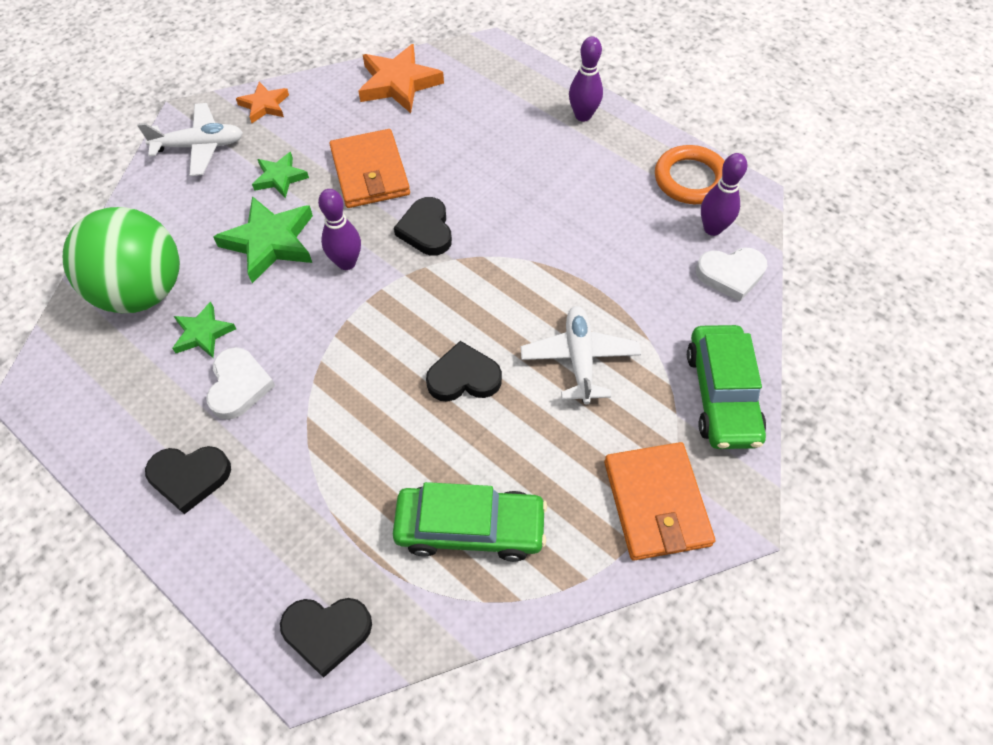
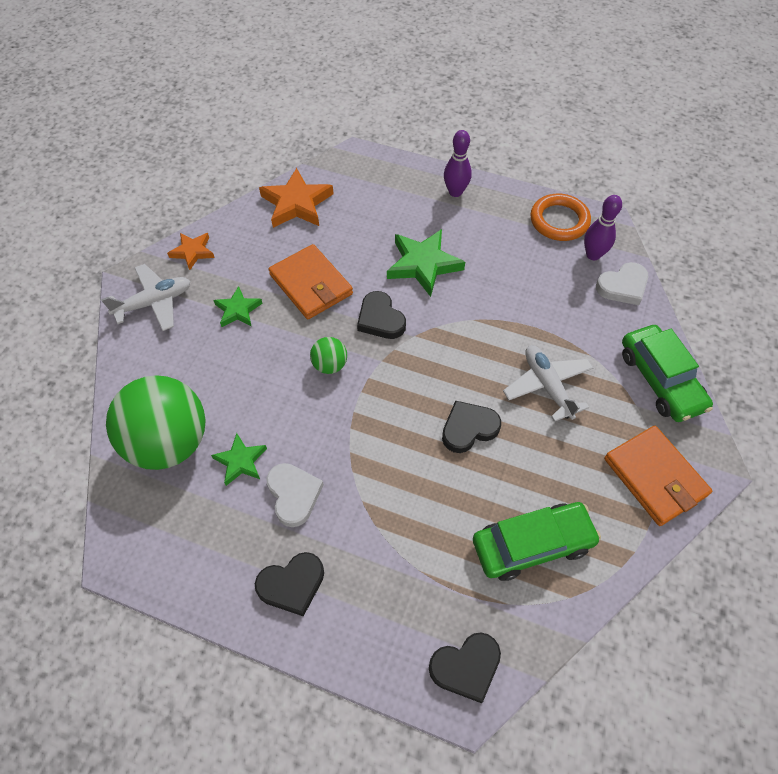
camera: 20 degrees left, 0 degrees up
green star [213,196,313,283] -> green star moved to [387,229,465,297]
purple bowling pin [318,189,361,270] -> green ball [310,337,347,374]

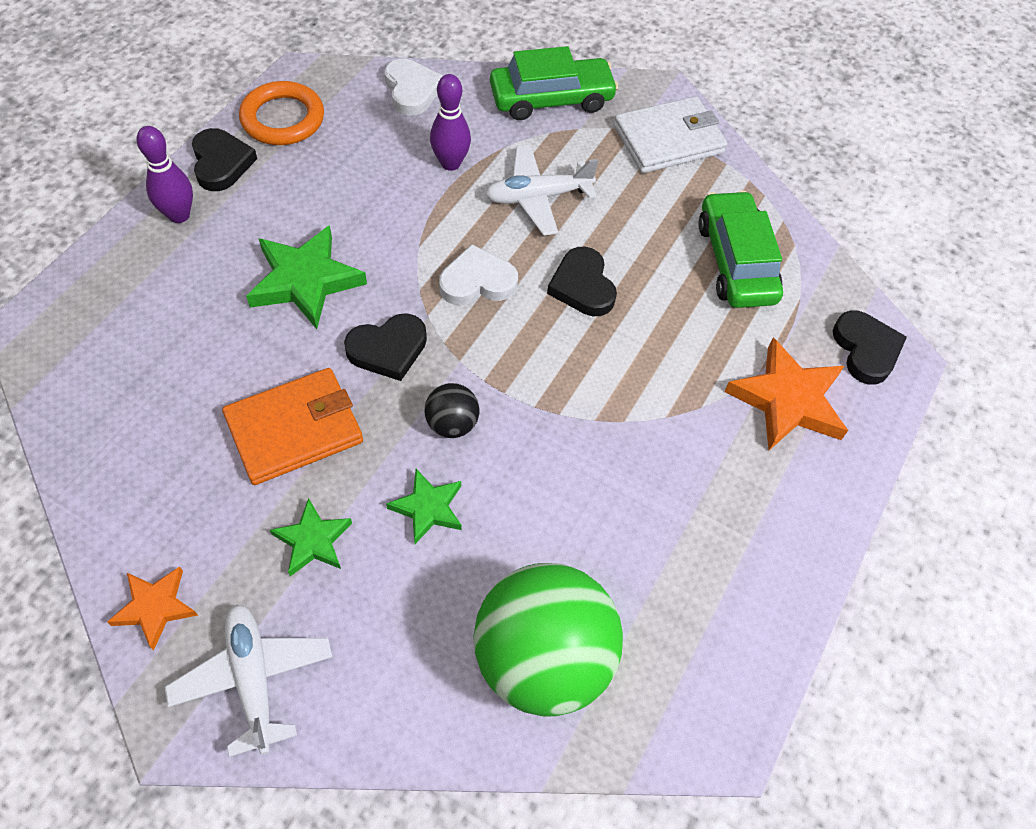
camera: 85 degrees left, 0 degrees up
green star [211,433,267,486] -> green star moved to [386,469,462,544]
black heart [255,552,324,617] -> black heart moved to [192,128,257,191]
orange star [259,168,334,228] -> orange star moved to [724,337,848,450]
white heart [266,463,324,527] -> white heart moved to [439,244,518,305]
green ball [310,337,347,374] -> black ball [424,383,479,438]
purple bowling pin [584,195,622,260] -> purple bowling pin moved to [430,74,471,171]
orange wallet [604,426,712,526] -> white wallet [614,96,727,173]

